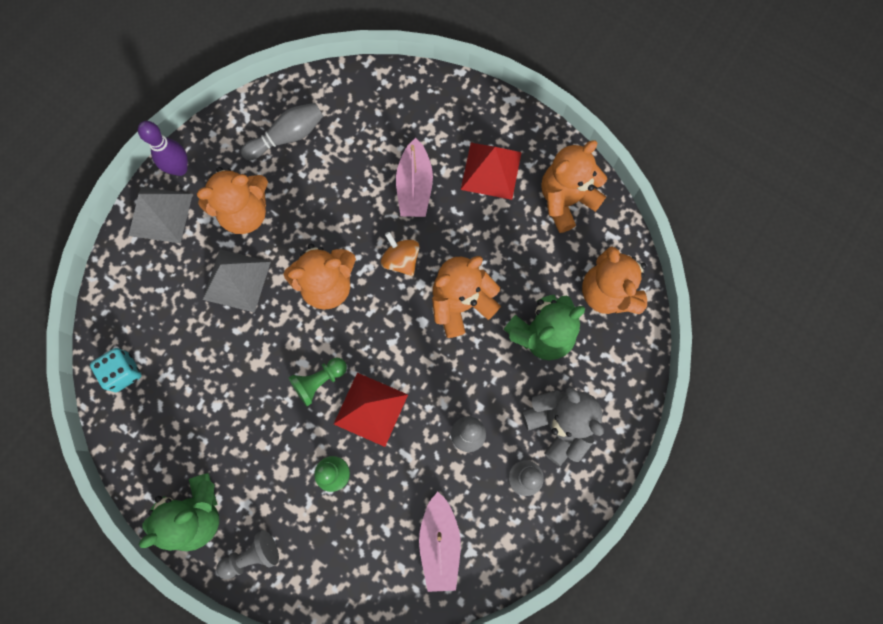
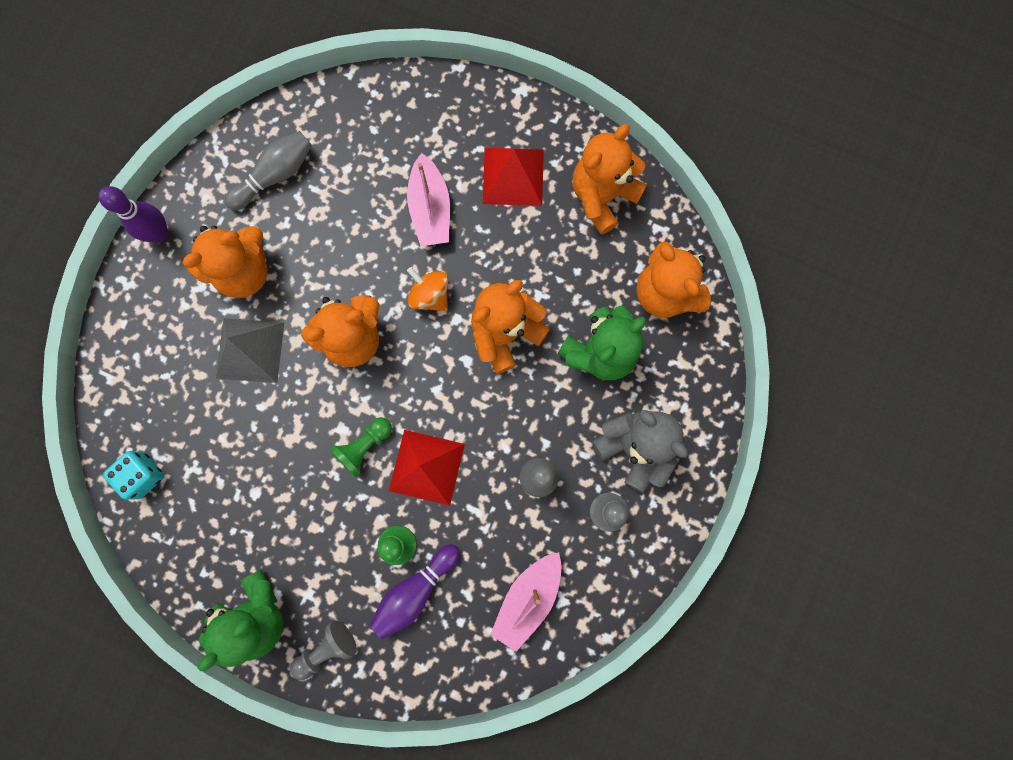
camera: 10 degrees left, 5 degrees up
grey pyramid [129,187,193,244] -> none
pink boat [419,492,461,592] -> pink boat turned 45 degrees clockwise [490,552,562,652]
none -> purple bowling pin [370,544,460,639]

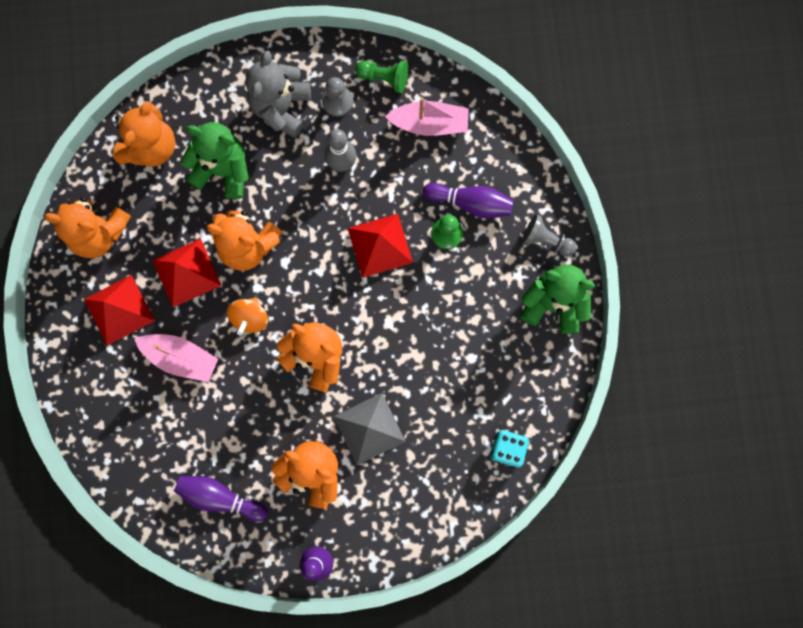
camera: 120 degrees left, 0 degrees up
grey bowling pin [225,131,312,211] -> purple bowling pin [174,476,268,522]
green pawn [329,417,392,478] -> green pawn moved to [355,61,408,93]
pink boat [407,153,450,246] -> pink boat turned 60 degrees clockwise [134,334,218,382]
none -> red pyramid [152,239,222,307]

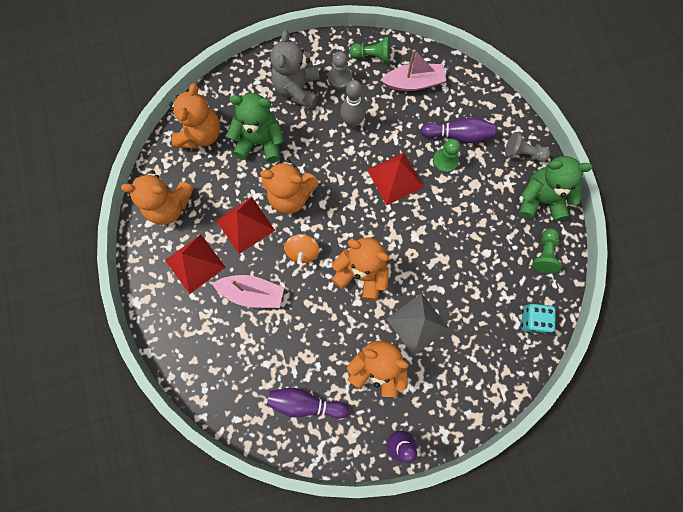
camera: 10 degrees left, 5 degrees down
none -> green pawn [532,228,562,273]

